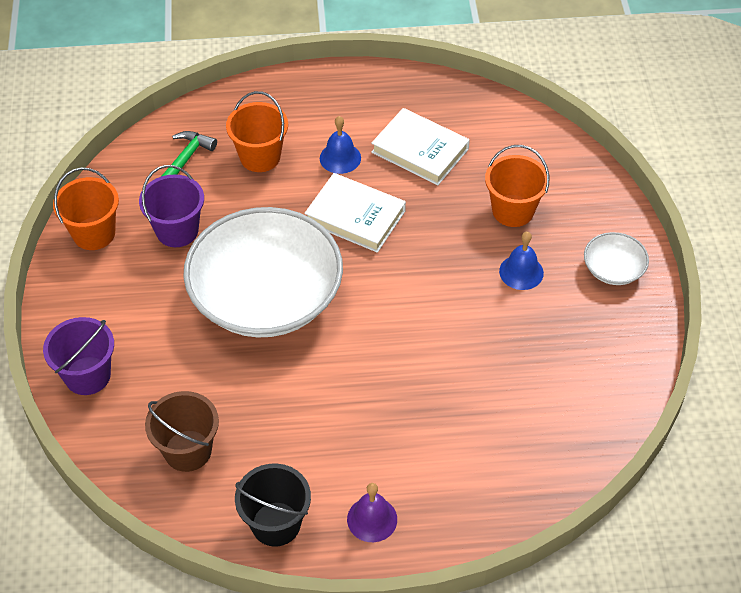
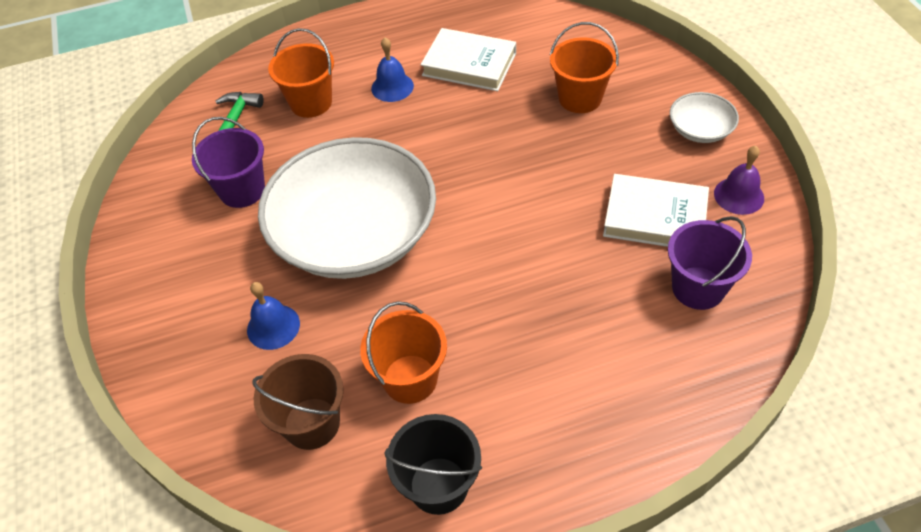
camera: 10 degrees left, 0 degrees up
purple bucket [43,317,114,395] -> purple bucket moved to [668,216,752,310]
orange bucket [53,167,119,250] -> orange bucket moved to [360,302,447,404]
white book [304,173,406,253] -> white book moved to [603,174,709,247]
purple bell [347,483,397,542] -> purple bell moved to [714,146,764,215]
blue bell [499,232,544,290] -> blue bell moved to [247,282,300,350]

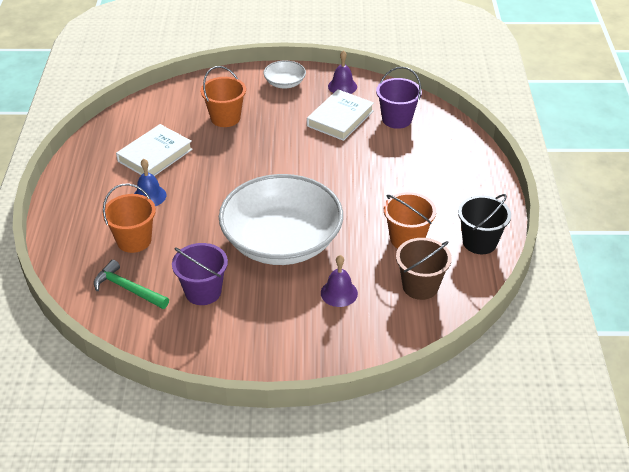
camera: 75 degrees left, 10 degrees down
blue bell [247,282,300,350] -> purple bell [321,255,358,307]

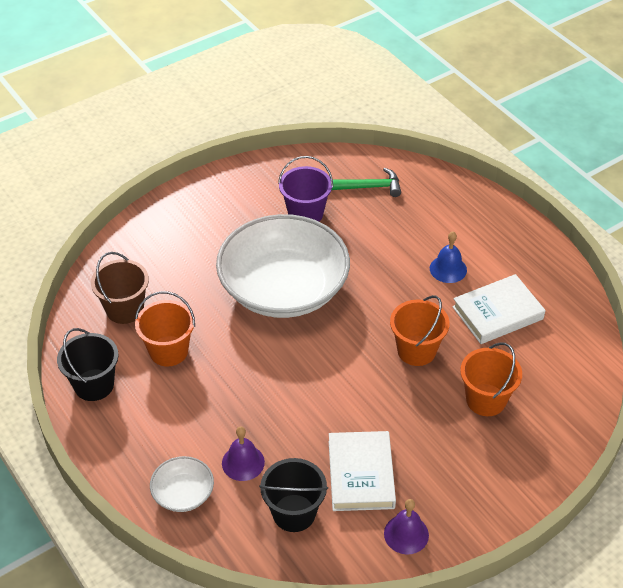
camera: 145 degrees right, 5 degrees up
orange bucket [102,183,156,253] -> orange bucket moved to [390,295,450,366]
white book [116,124,193,176] -> white book turned 60 degrees clockwise [452,274,546,344]
white bowl [263,60,306,89] -> white bowl moved to [150,456,214,512]
purple bell [321,255,358,307] -> purple bell moved to [222,426,265,481]
purple bucket [376,67,422,129] -> black bucket [259,458,328,532]

